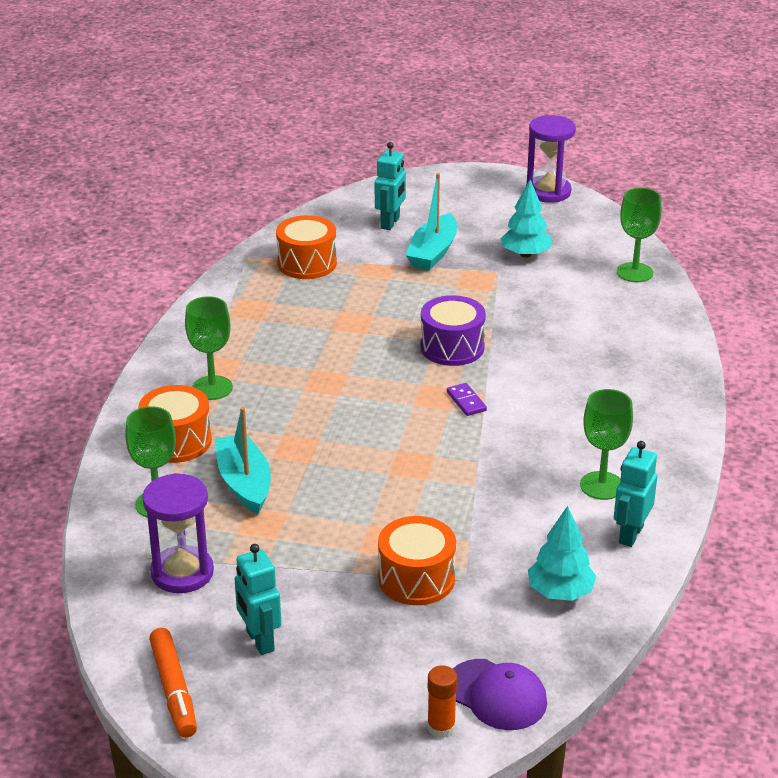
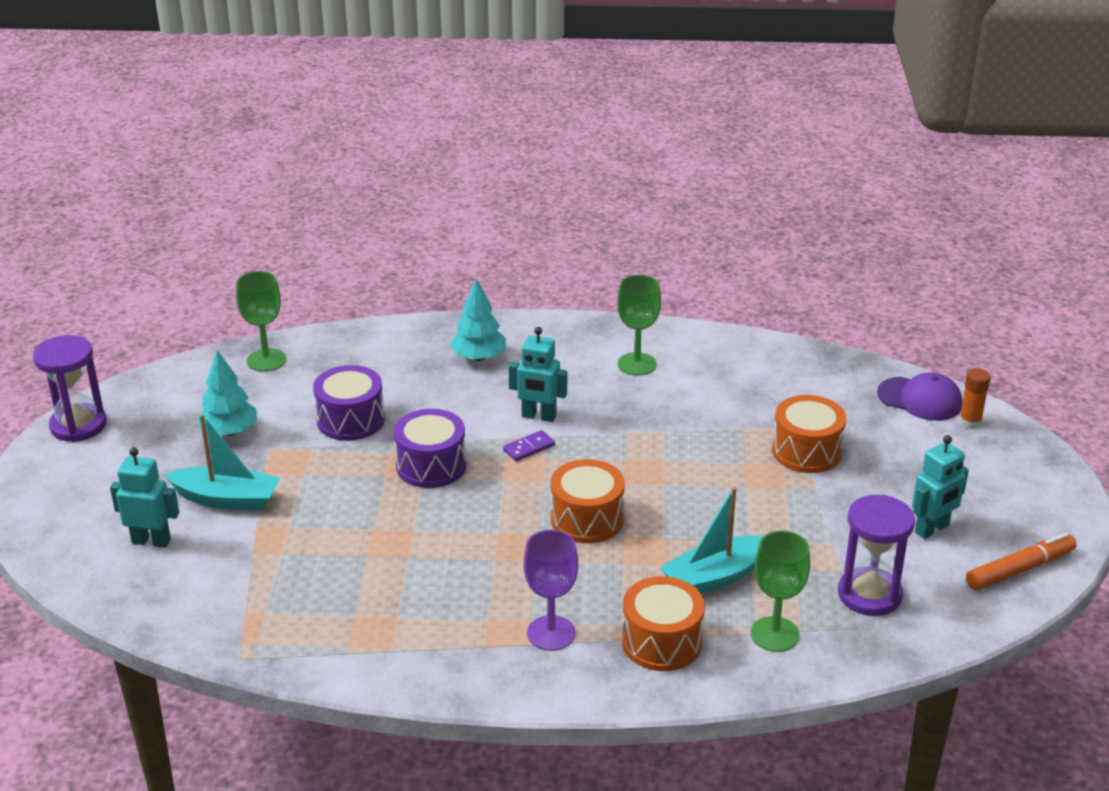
camera: 100 degrees left, 0 degrees up
green goblet [185,296,233,400] -> purple goblet [524,530,578,651]
orange drum [276,215,337,279] -> orange drum moved to [550,459,625,543]
purple cap [453,659,547,730] -> purple cap turned 90 degrees clockwise [877,372,963,421]
turquoise tree [528,506,597,601] -> turquoise tree moved to [450,279,506,361]
turquoise robot [614,441,657,547] -> turquoise robot moved to [508,327,567,422]
none -> purple drum [313,365,385,441]

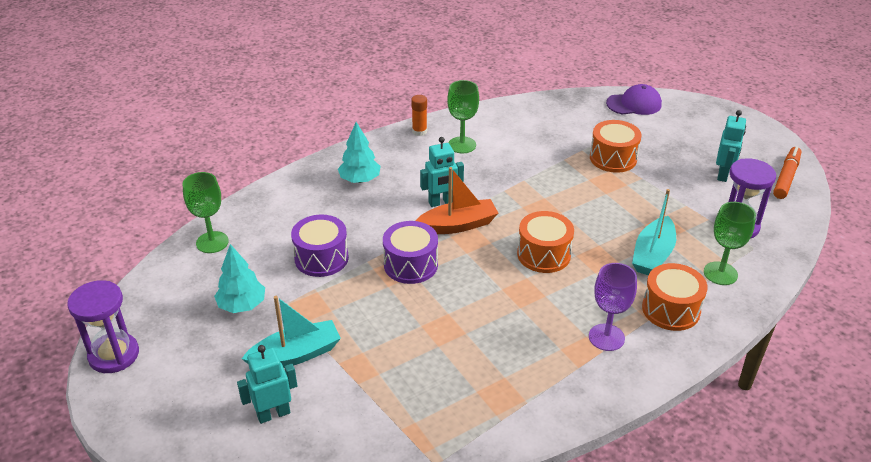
camera: 35 degrees left, 5 degrees up
purple domino [503,430,555,461] -> orange boat [416,167,498,234]
orange glue stick [959,368,991,429] -> orange glue stick moved to [411,95,427,136]

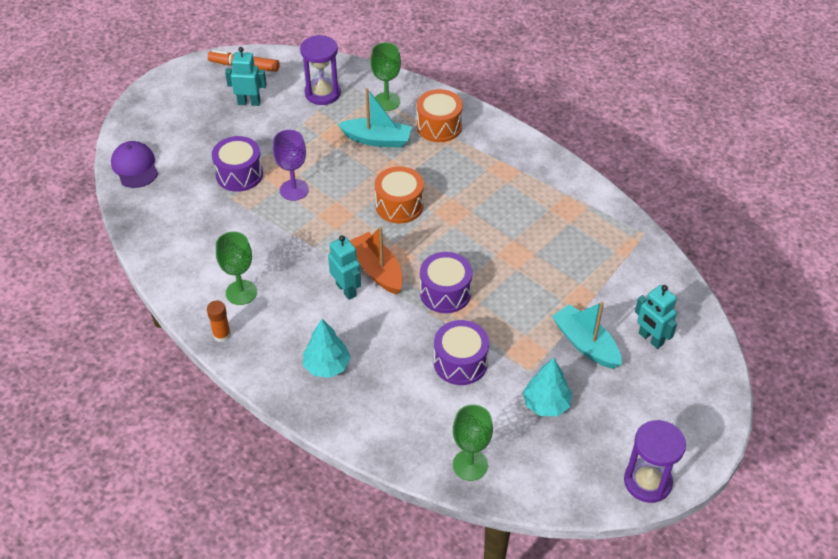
camera: 105 degrees left, 10 degrees up
purple goblet [589,263,637,351] -> purple goblet moved to [273,130,309,201]
orange drum [590,120,642,173] -> purple drum [212,136,263,192]

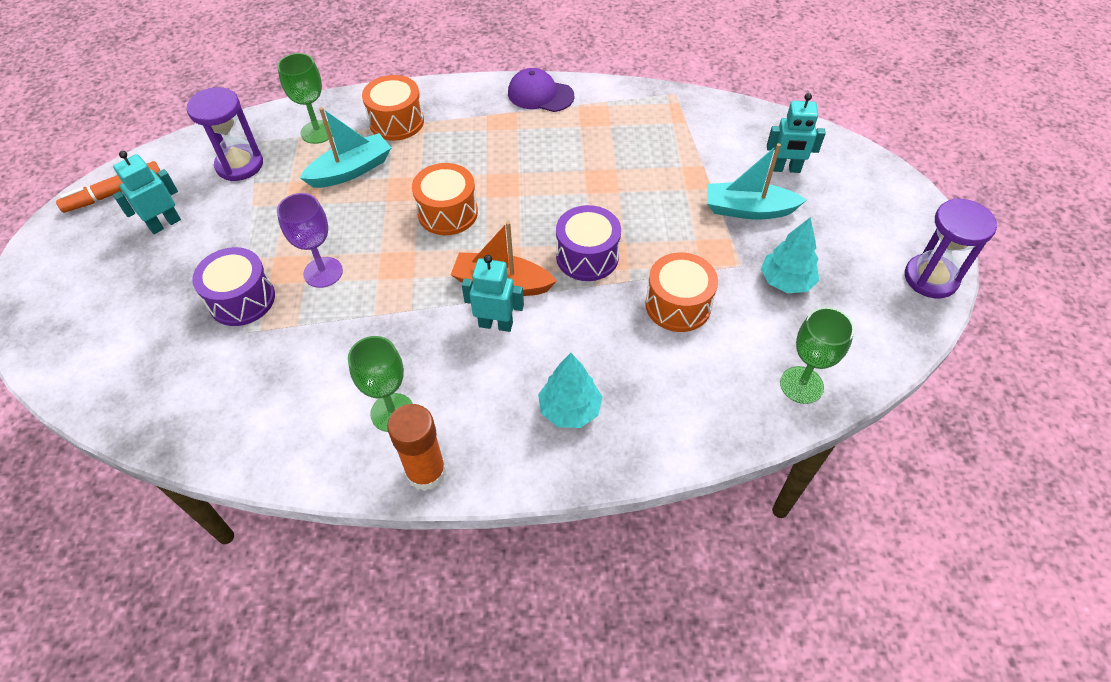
camera: 45 degrees left, 5 degrees up
purple cap [111,141,158,188] -> purple cap moved to [508,68,574,112]
orange glue stick [207,301,231,342] -> orange glue stick [387,404,446,491], size x1.60
purple drum [434,320,489,385] -> orange drum [645,252,718,332]

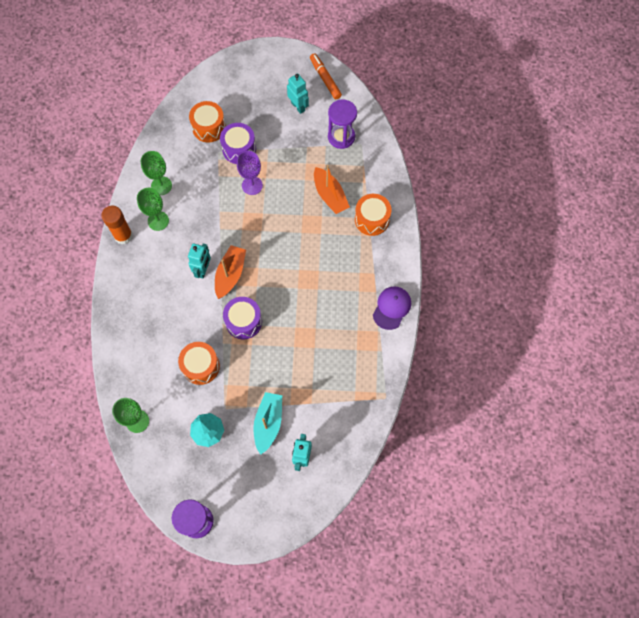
camera: 95 degrees right, 15 degrees up
green goblet [277,53,333,144] -> green goblet moved to [141,151,172,195]
turquoise boat [300,107,391,188] -> orange boat [314,165,350,214]
orange drum [412,163,478,235] -> orange drum moved to [189,101,226,143]
turquoise tree [538,353,603,428] -> none

